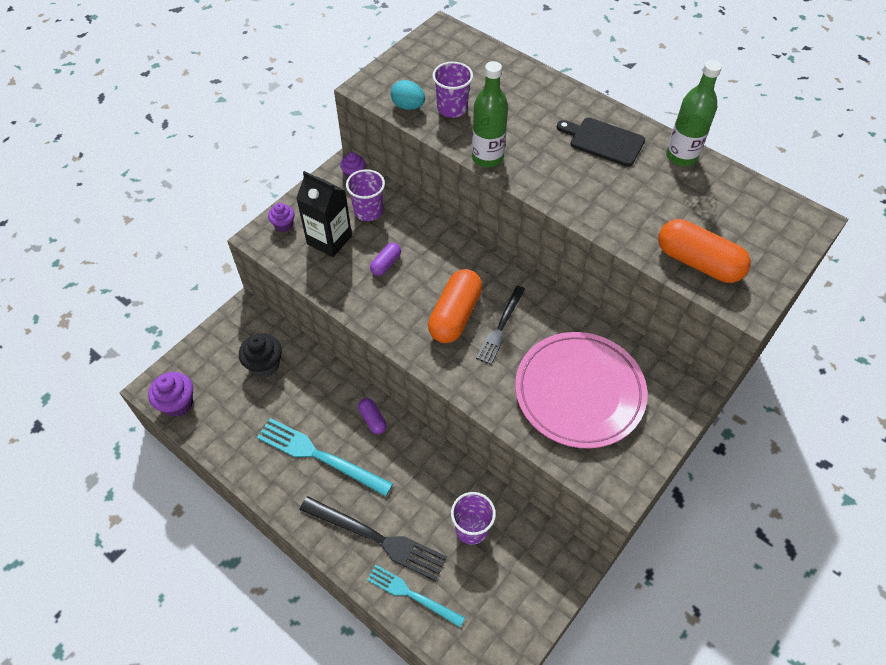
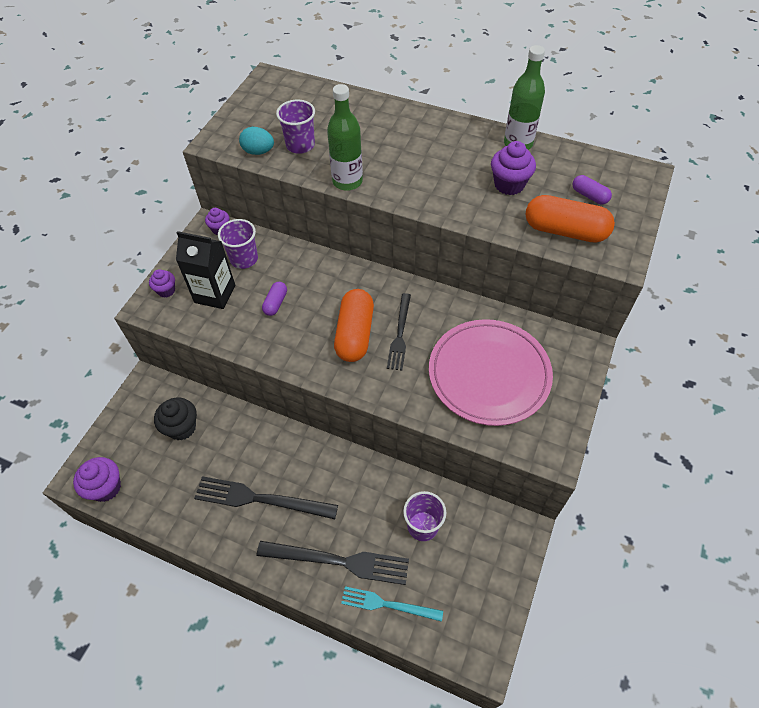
camera: 15 degrees left, 0 degrees up
turquoise fork [257,418,393,497] -> black fork [194,476,338,519]
purple capsule [358,398,387,434] -> purple capsule moved to [572,175,612,204]
black cutting board [557,118,645,167] -> none
none -> purple cupcake [491,141,536,195]

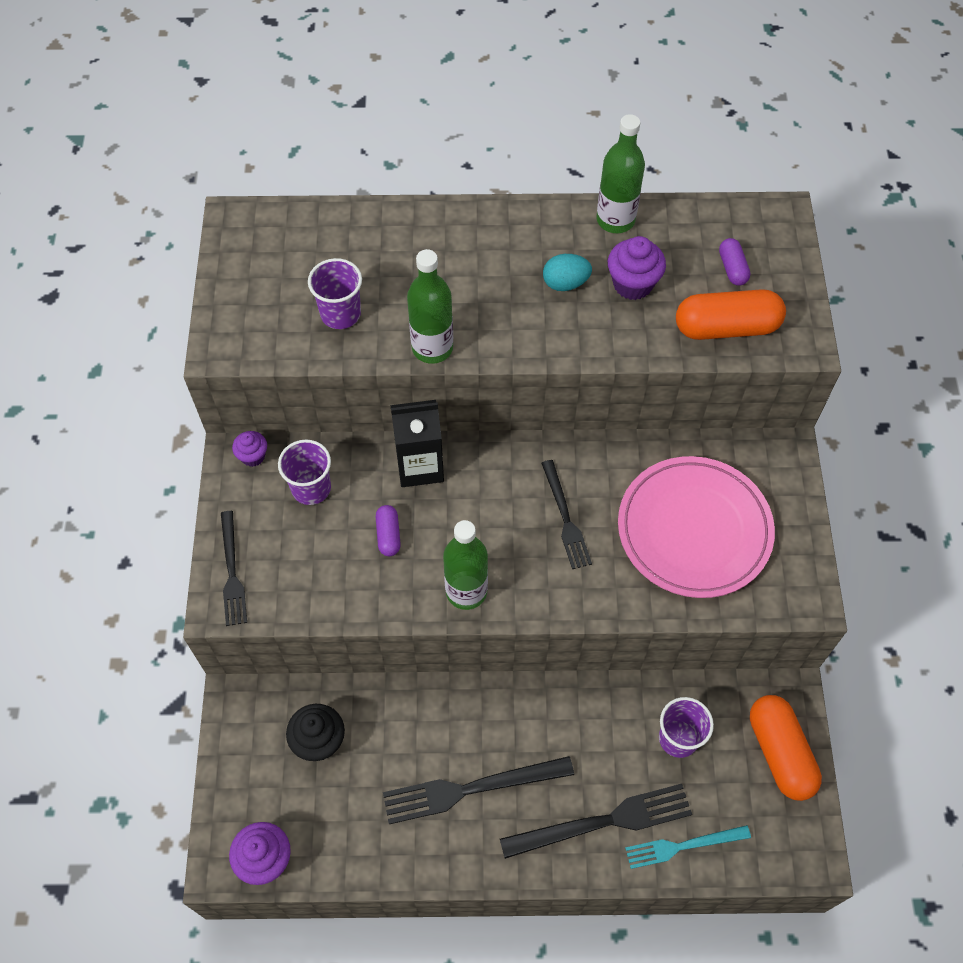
camera: 25 degrees left, 5 degrees up
purple cupcake [149,269,175,298] -> black fork [221,511,247,626]
black carton [176,231,235,309] -> black carton moved to [390,400,444,487]
turquoise egg [239,127,274,155] -> turquoise egg moved to [543,254,592,291]
orange capsule [334,289,374,362] -> orange capsule moved to [750,695,822,801]
purple capsule [572,175,612,204] -> purple capsule turned 60 degrees clockwise [719,238,750,286]
none -> green bottle [443,520,488,610]

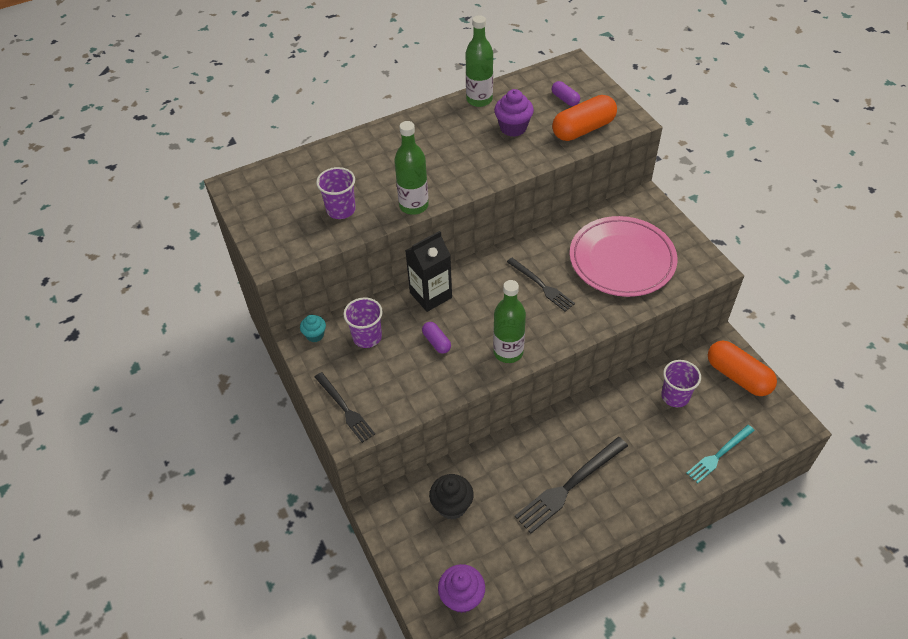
camera: 25 degrees left, 10 degrees down
purple cupcake [232,431,267,467] -> turquoise cupcake [300,315,326,342]
black fork [500,784,692,859] -> none
turquoise egg [543,254,592,291] -> none

